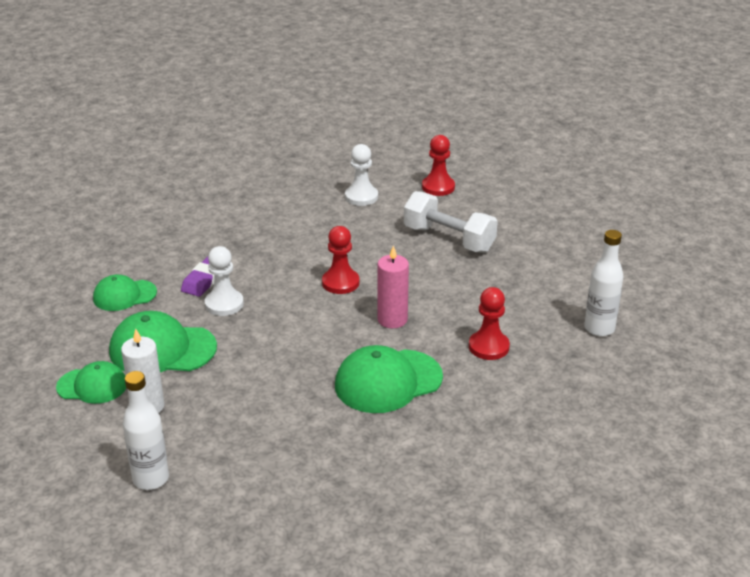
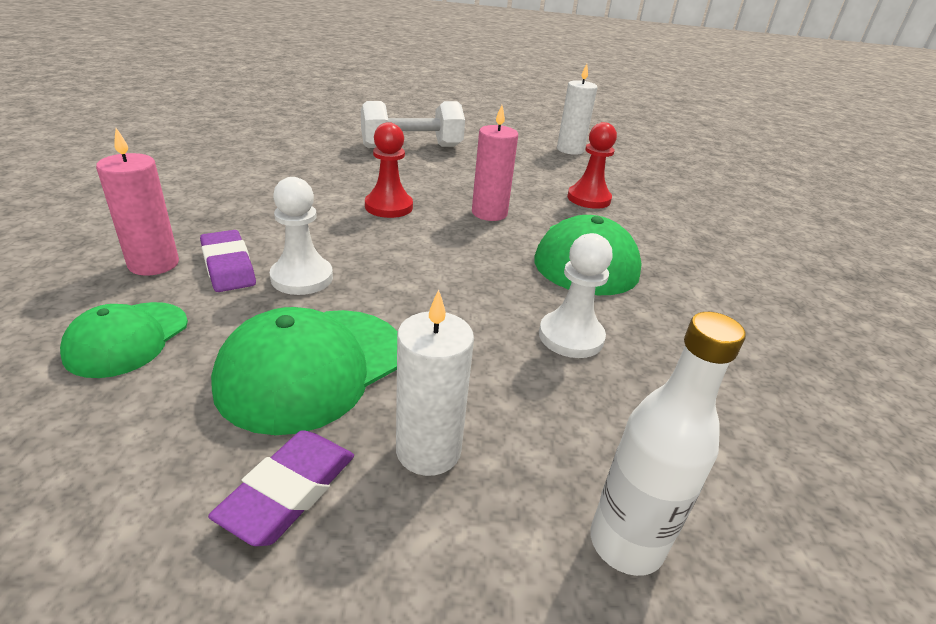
camera: 55 degrees left, 0 degrees up
green cap [56,361,126,404] -> purple eraser [208,430,354,546]
white pawn [345,144,378,206] -> white pawn moved to [539,233,613,358]
red pawn [422,135,455,196] -> none
white bottle [584,230,624,336] -> none
none -> pink candle [96,128,179,276]
none -> white candle [557,64,597,155]

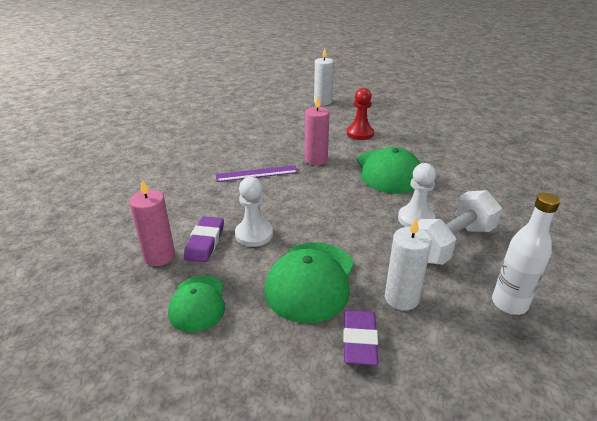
camera: 20 degrees left, 0 degrees up
purple eraser [200,230,256,292] -> purple eraser turned 60 degrees clockwise [184,216,224,262]
white dumbbell [361,101,465,148] -> white dumbbell moved to [418,190,502,265]
red pawn [365,122,413,218] -> purple ruler [216,165,298,182]

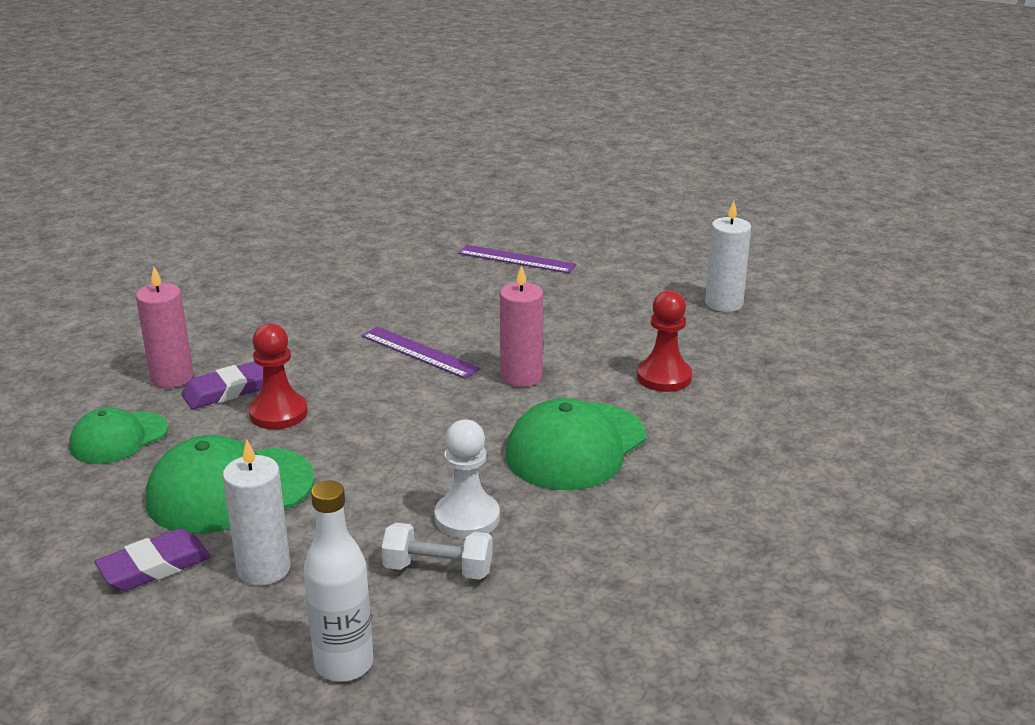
camera: 50 degrees right, 5 degrees down
white pawn [235,177,273,247] -> red pawn [249,323,308,429]
white dumbbell [418,190,502,265] -> white dumbbell [381,523,493,580], size x0.60
none -> purple ruler [458,245,576,273]

